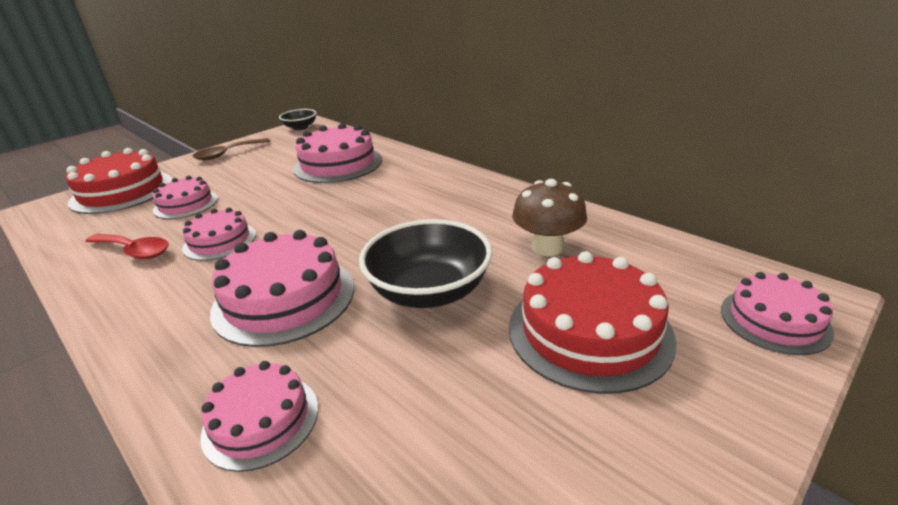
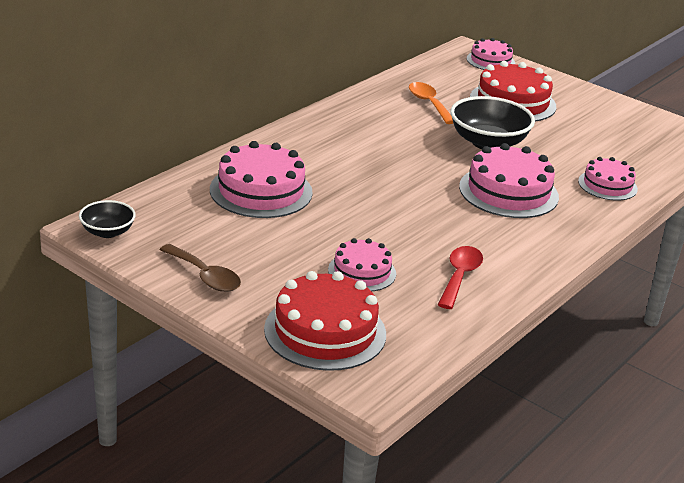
camera: 100 degrees left, 0 degrees up
pink cake [182,208,256,261] -> none
brown mushroom [512,179,587,256] -> orange spoon [409,82,453,124]

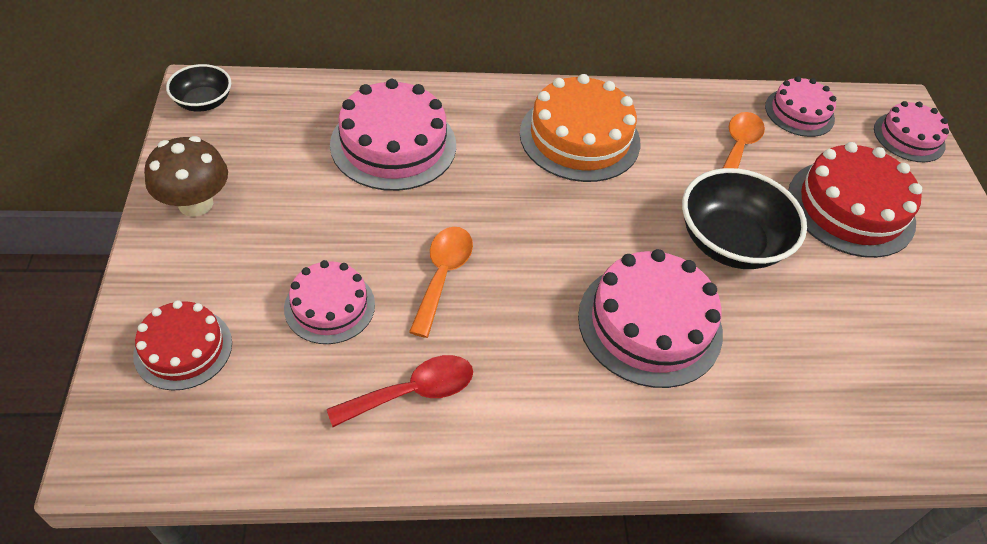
camera: 45 degrees right, 20 degrees up
brown spoon [160,244,241,292] -> brown mushroom [144,136,228,217]
red cake [264,271,386,371] -> red cake [133,300,232,390], size x0.60
pink cake [578,157,638,201] -> pink cake moved to [765,76,836,137]
none -> orange spoon [409,227,473,338]
none -> orange cake [520,74,640,182]

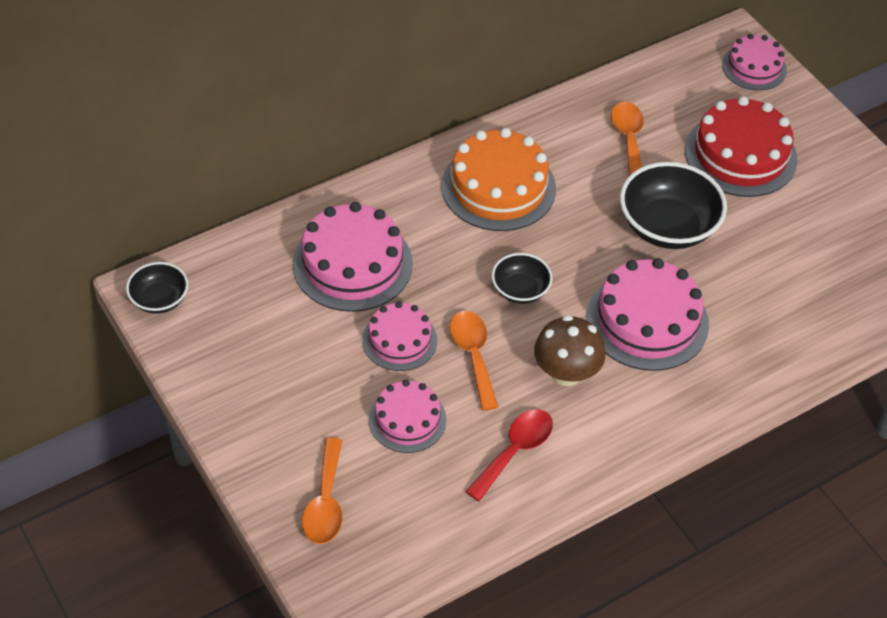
camera: 25 degrees left, 0 degrees up
red cake [133,300,232,390] -> orange spoon [302,438,343,544]
brown mushroom [144,136,228,217] -> brown mushroom moved to [534,315,606,386]
pink cake [765,76,836,137] -> pink cake moved to [362,301,437,371]
none -> black bowl [492,253,553,304]

